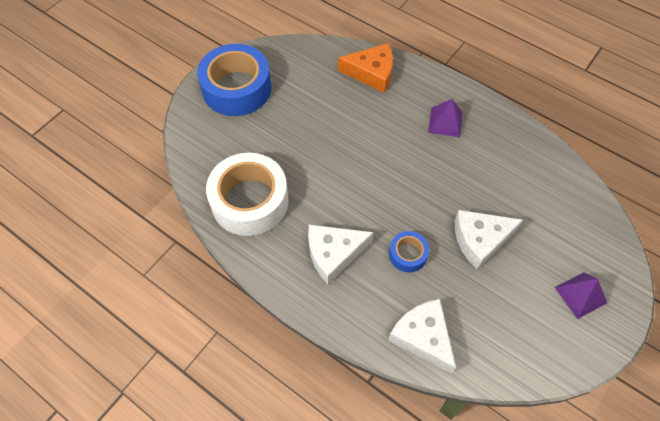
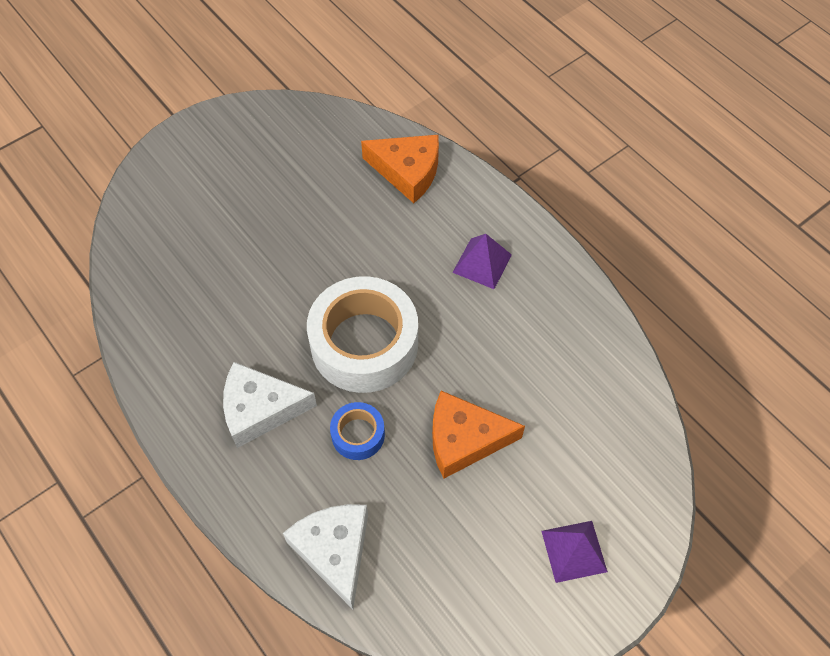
camera: 15 degrees right, 0 degrees up
blue tape [197,44,271,116] -> none
white tape [206,153,289,236] -> white tape moved to [307,276,418,393]
white cheese [455,210,523,269] -> orange cheese [432,391,525,479]

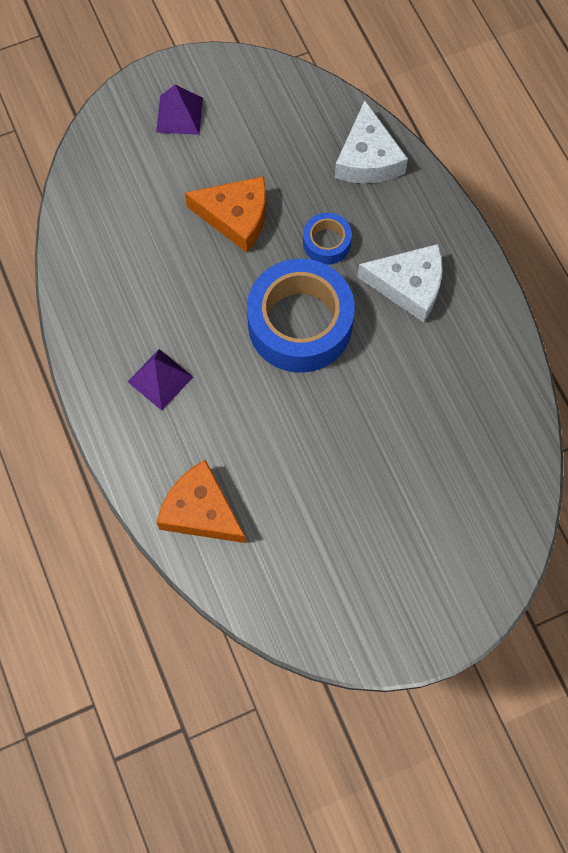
camera: 165 degrees left, 10 degrees up
white tape [307,276,418,393] -> blue tape [247,259,355,373]

